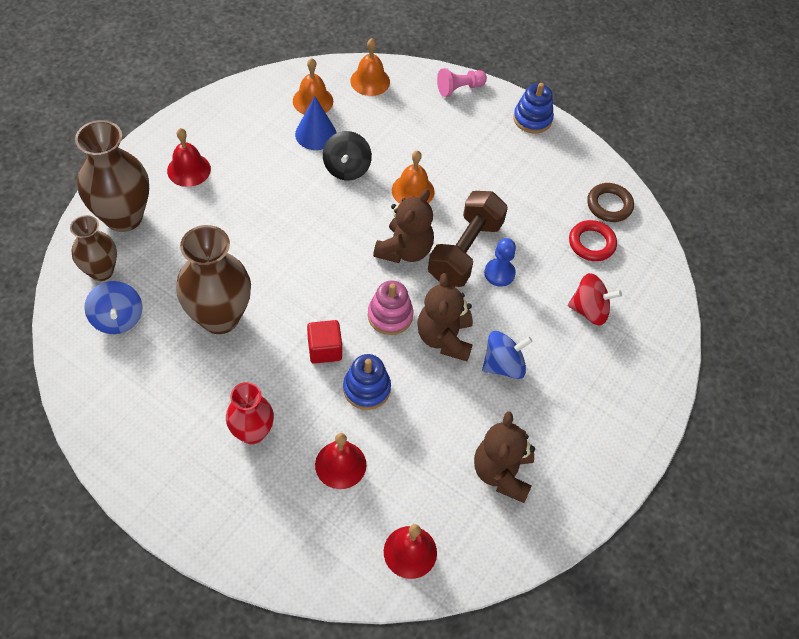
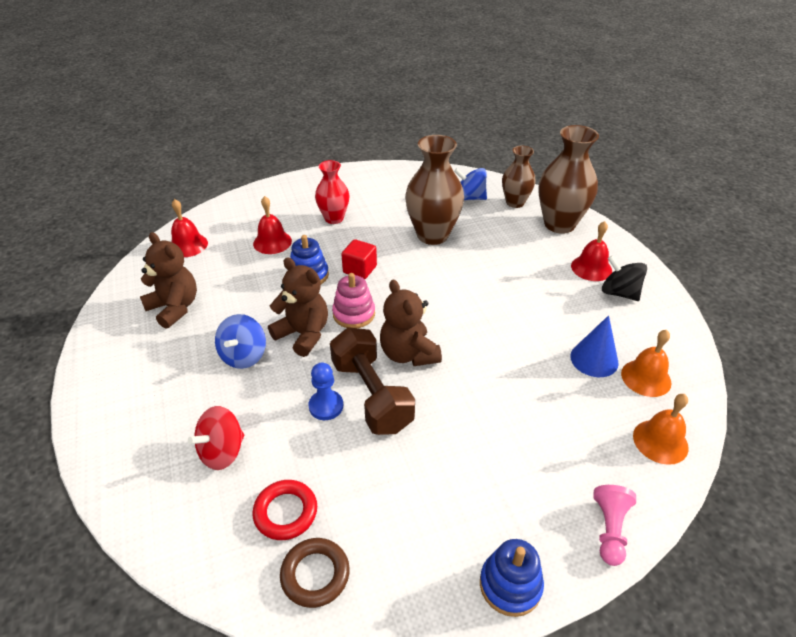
camera: 130 degrees right, 15 degrees down
black spinning top [323,131,372,181] -> black spinning top moved to [602,255,647,301]
orange bell [392,151,434,204] -> none

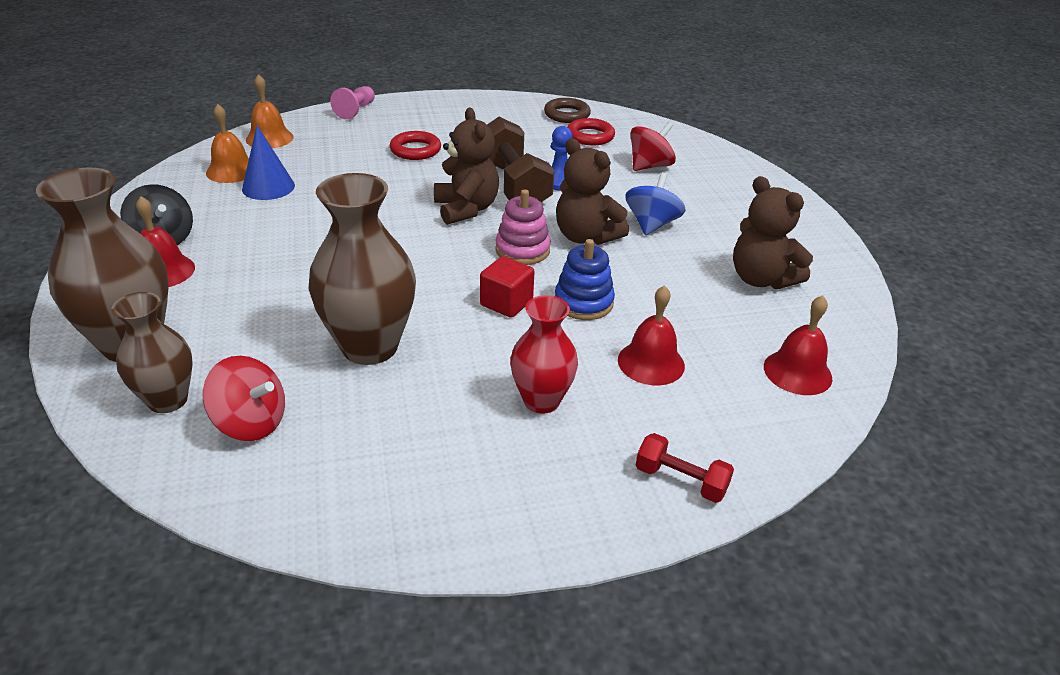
camera: 175 degrees left, 5 degrees down
blue spinning top [454,168,487,200] -> red spinning top [203,356,285,441]
blue stacking toy [480,539,544,617] -> none
none -> red ring [390,131,441,160]
none -> red dumbbell [636,433,734,503]

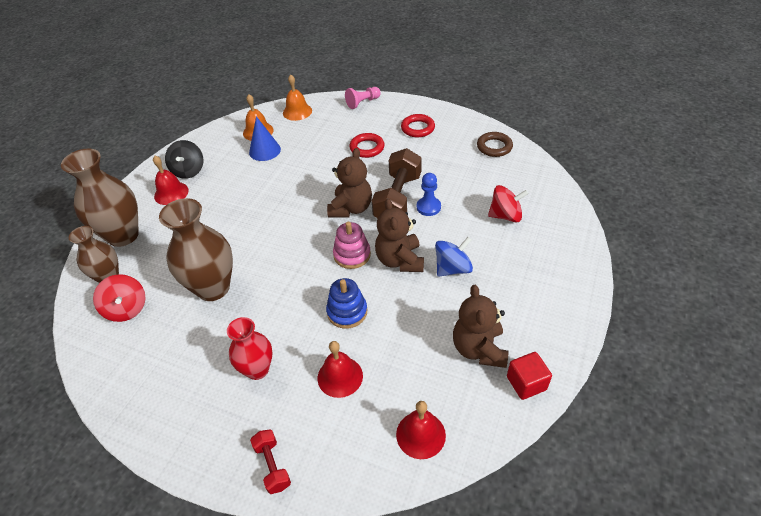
camera: 40 degrees right, 10 degrees up
red cube [480,256,534,318] -> red cube moved to [507,352,552,400]
red ring [567,118,615,145] -> red ring moved to [401,114,435,137]

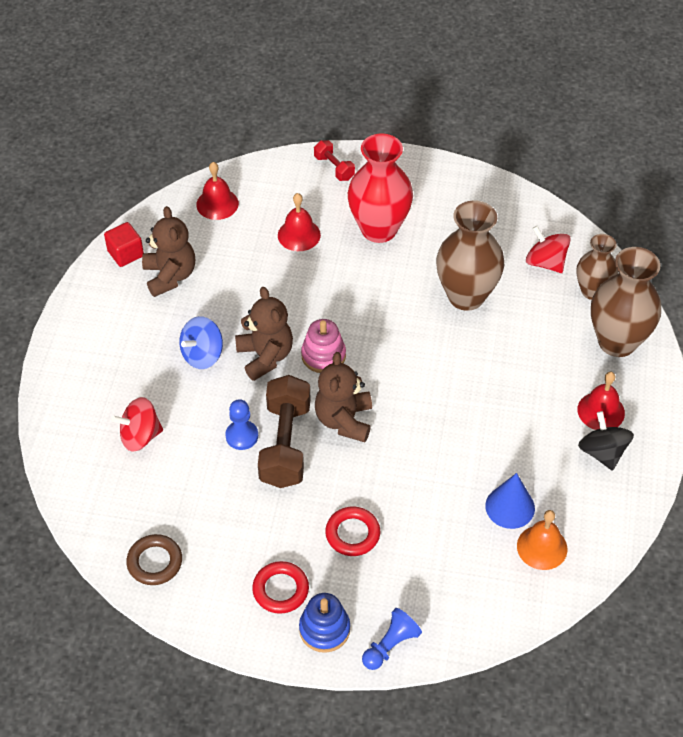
camera: 165 degrees right, 5 degrees up
red vase [227,317,272,380] -> red vase [348,133,413,243], size x1.63
orange bell [283,74,312,121] -> none
blue stacking toy [326,278,367,329] -> blue stacking toy moved to [299,593,350,653]
pink pawn [345,87,381,109] -> blue pawn [362,608,422,670]

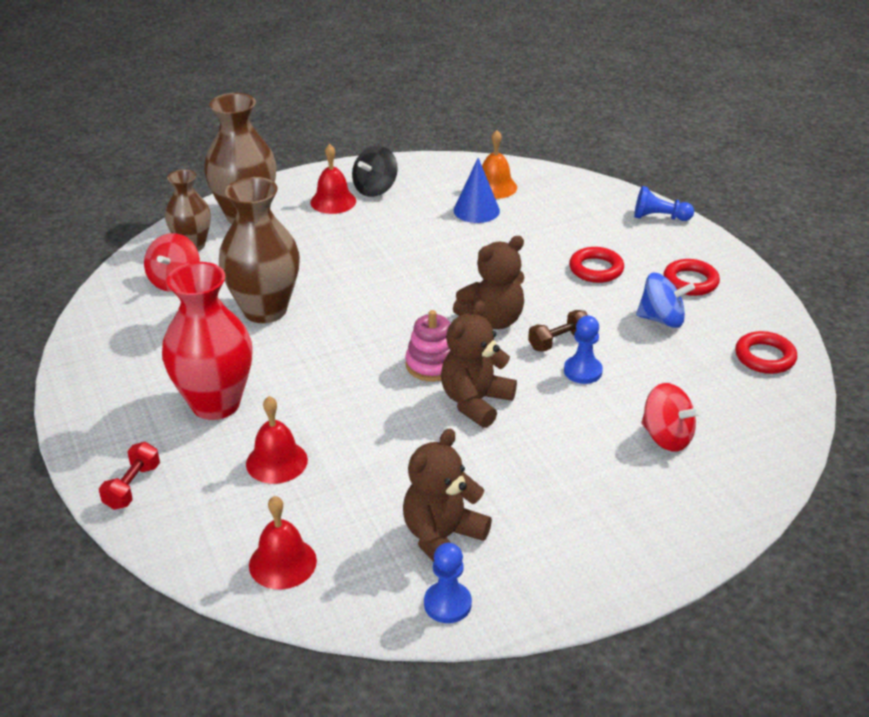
camera: 125 degrees left, 15 degrees down
red cube [104,222,144,267] -> blue pawn [424,543,472,623]
brown ring [126,534,182,585] -> red ring [735,331,797,374]
blue spinning top [179,316,223,369] -> blue spinning top moved to [636,273,695,328]
brown dumbbell [258,375,311,488] -> brown dumbbell [528,310,588,352], size x0.51
blue stacking toy [299,593,350,653] -> none

